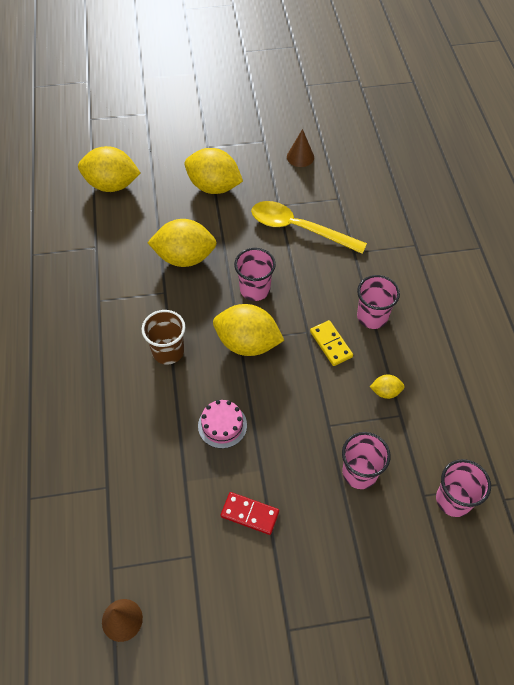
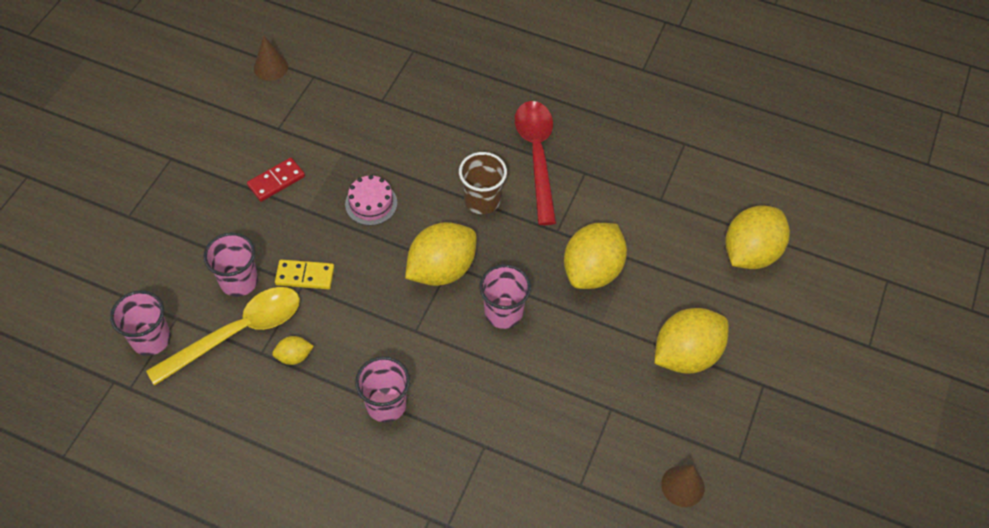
camera: 120 degrees right, 0 degrees up
yellow spoon [251,201,367,254] -> yellow spoon moved to [146,287,300,386]
yellow domino [310,320,353,366] -> yellow domino moved to [275,260,334,289]
yellow lemon [370,374,405,399] -> yellow lemon turned 45 degrees clockwise [272,336,314,365]
none -> red spoon [515,101,556,225]

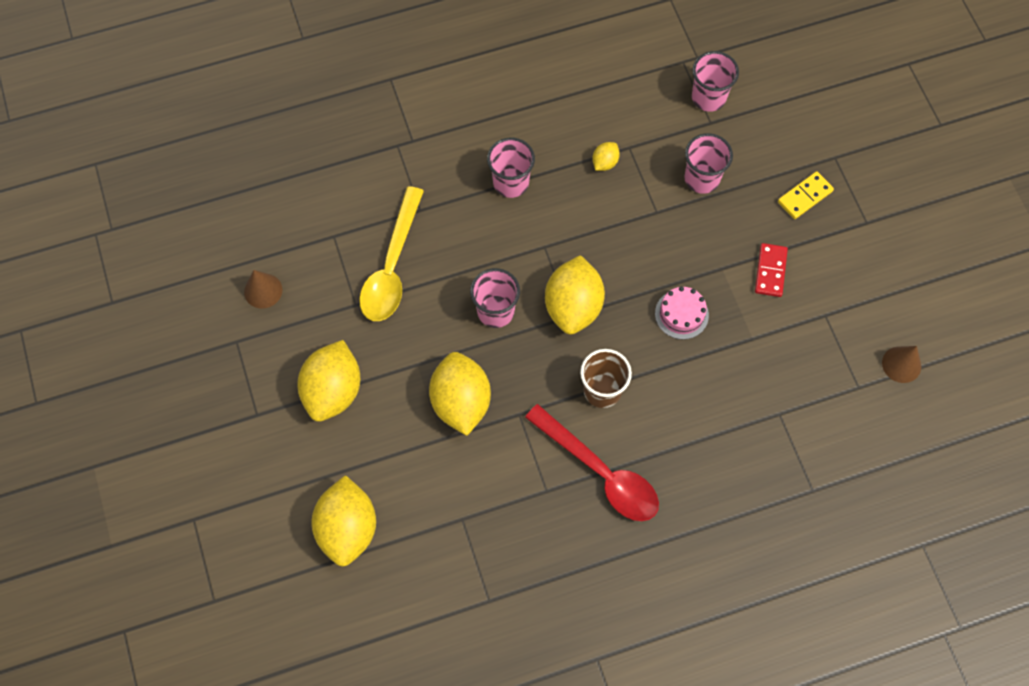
camera: 140 degrees right, 10 degrees up
yellow spoon [146,287,300,386] -> yellow spoon moved to [359,186,424,321]
yellow domino [275,260,334,289] -> yellow domino moved to [778,171,834,219]

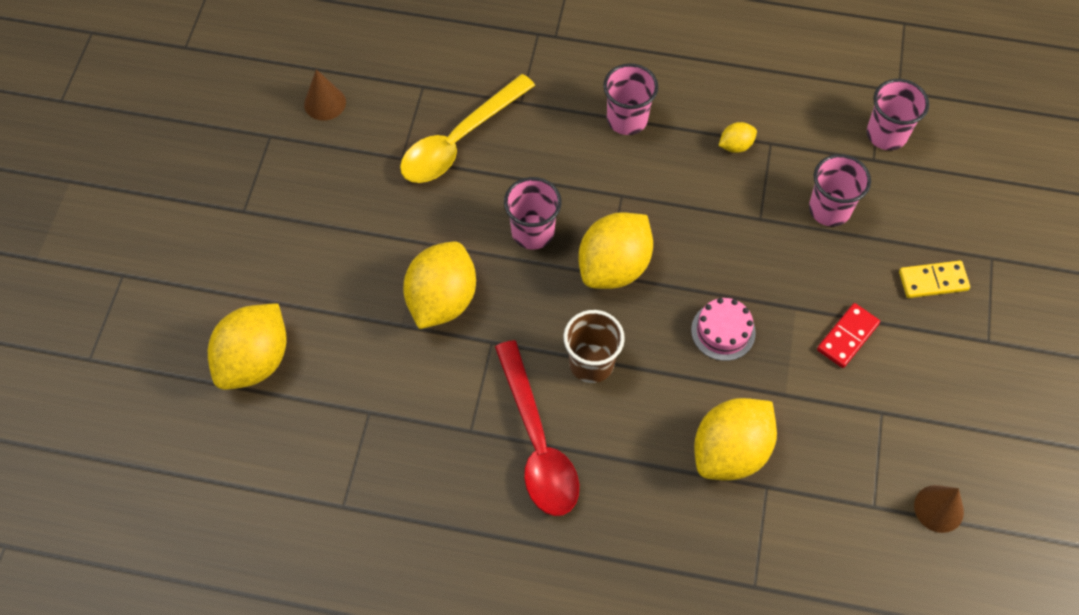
camera: 30 degrees right, 5 degrees down
yellow lemon [297,340,360,422] -> yellow lemon moved to [694,398,777,481]

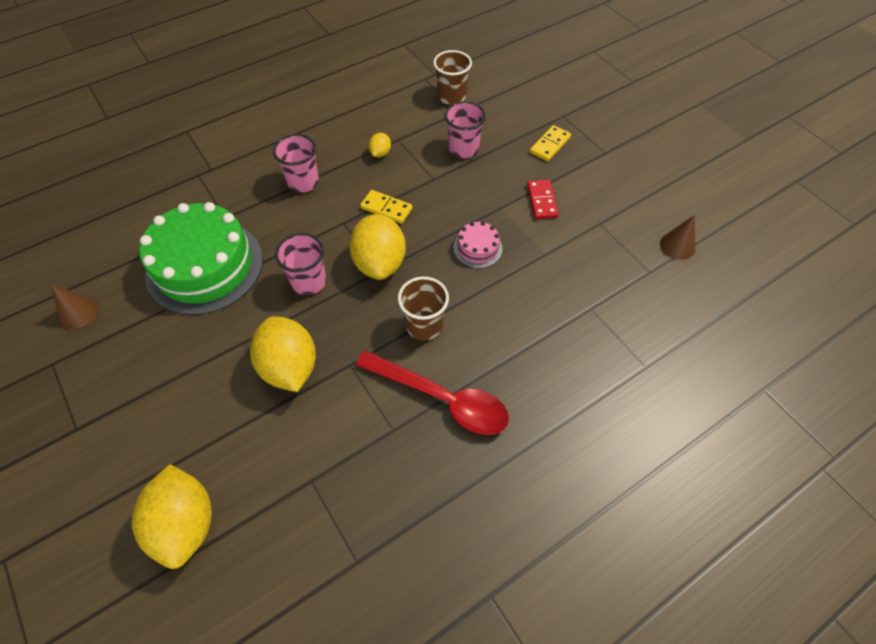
camera: 45 degrees left, 5 degrees down
yellow spoon [400,74,535,183] -> green cake [139,202,263,315]
yellow lemon [694,398,777,481] -> none
pink cup [867,79,929,150] -> brown cup [433,50,472,105]
none -> yellow domino [360,190,413,224]

